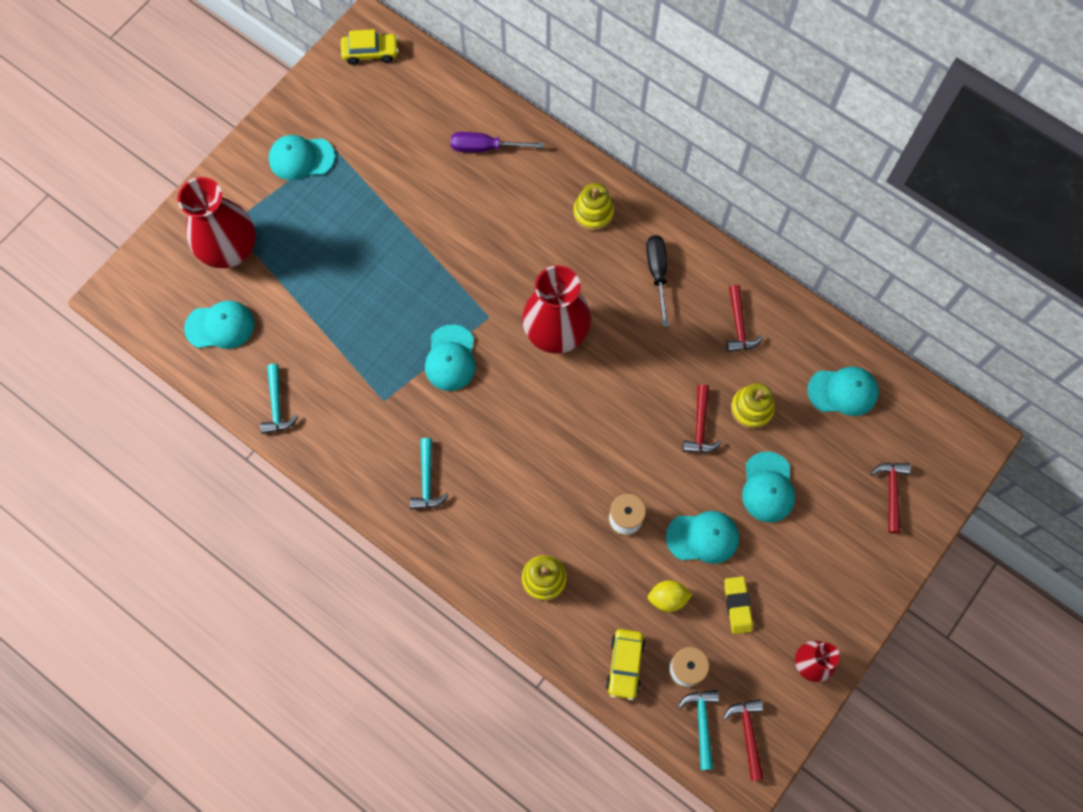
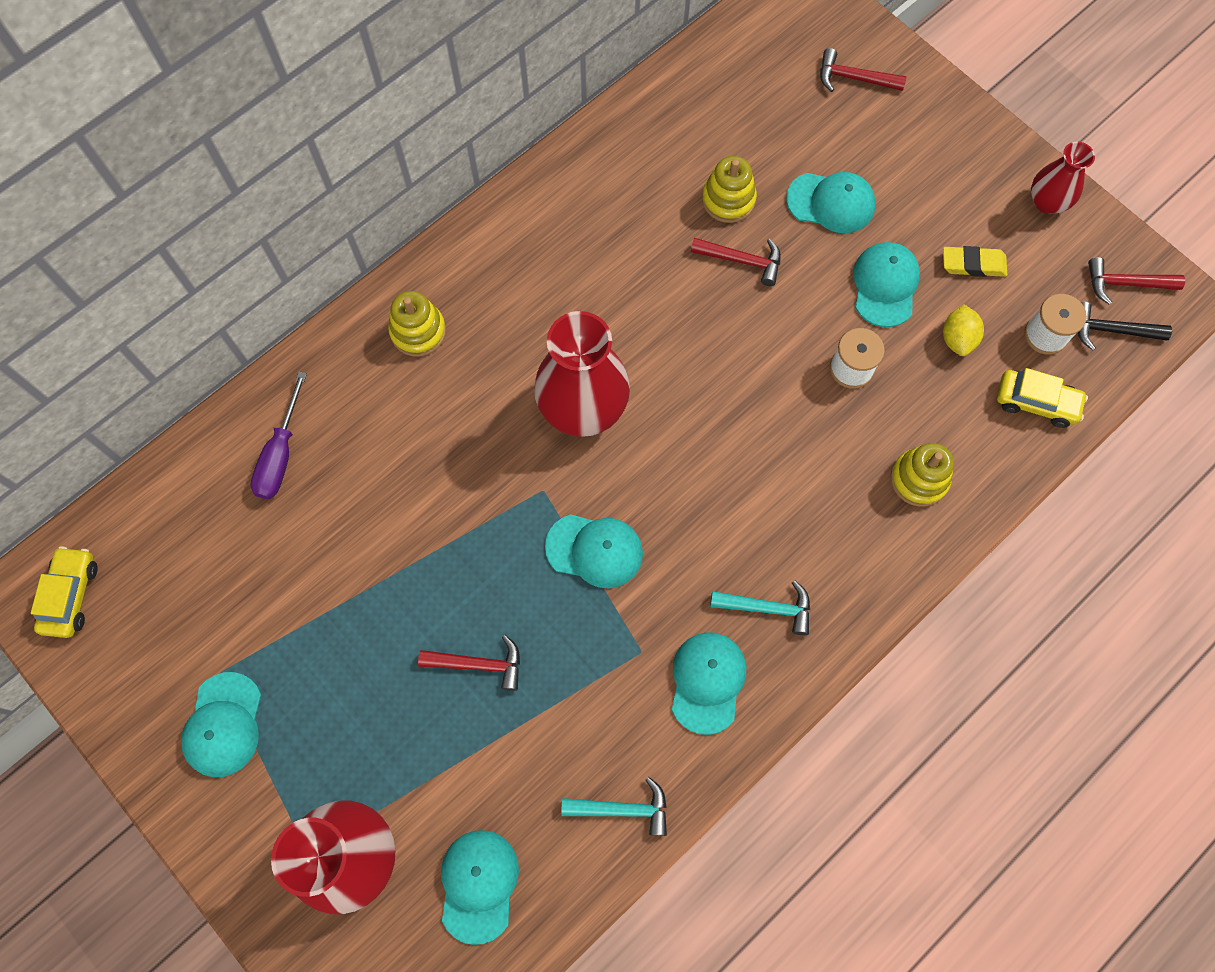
camera: 80 degrees left, 0 degrees up
black screwdriver [646,235,669,327] -> none
turquoise hammer [678,690,719,770] -> black hammer [1078,302,1172,350]
red hammer [726,285,763,352] -> red hammer moved to [418,635,520,691]
turquoise cap [807,366,879,416] -> turquoise cap moved to [672,632,746,735]

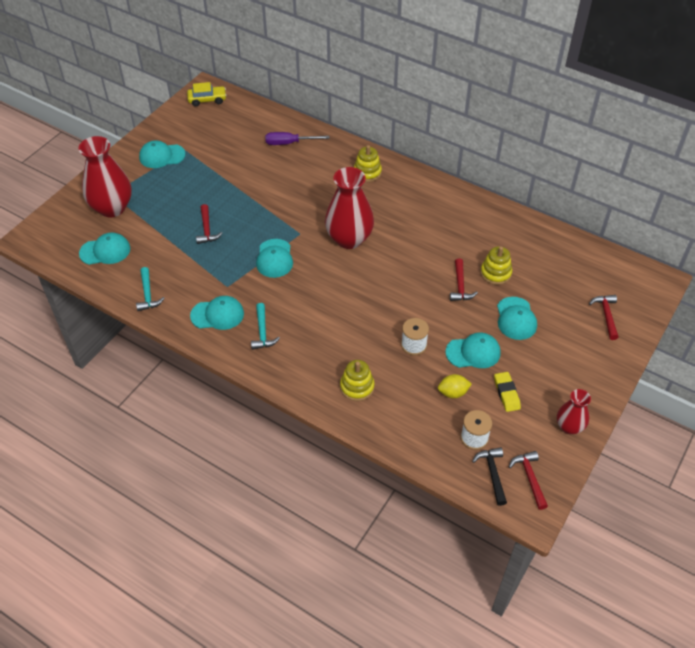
camera: 75 degrees right, 20 degrees down
yellow car [997,368,1088,428] -> none

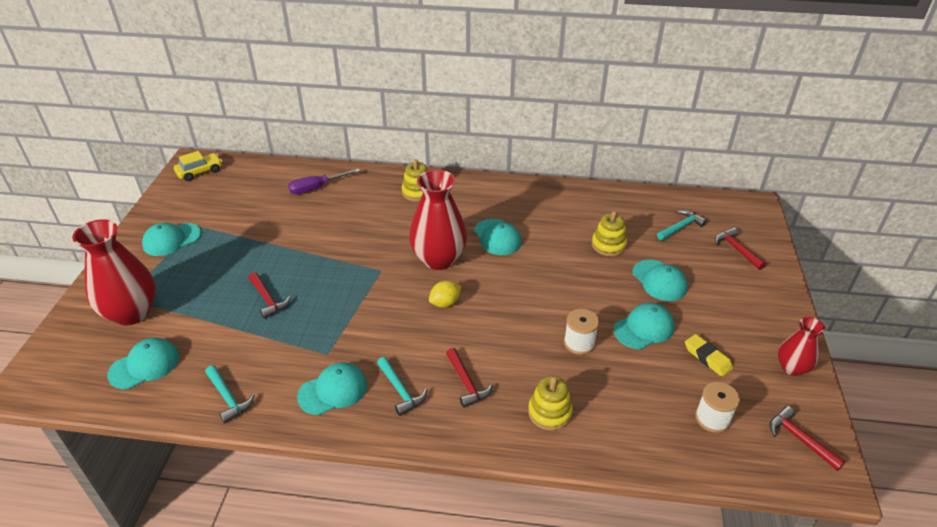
camera: 25 degrees left, 10 degrees down
turquoise cap [256,239,293,278] -> turquoise cap moved to [474,219,522,255]
yellow lemon [438,374,472,398] -> yellow lemon moved to [429,281,461,307]
red hammer [450,258,478,301] -> red hammer moved to [446,348,493,408]
black hammer [472,447,507,506] -> none
none -> turquoise hammer [657,210,707,240]

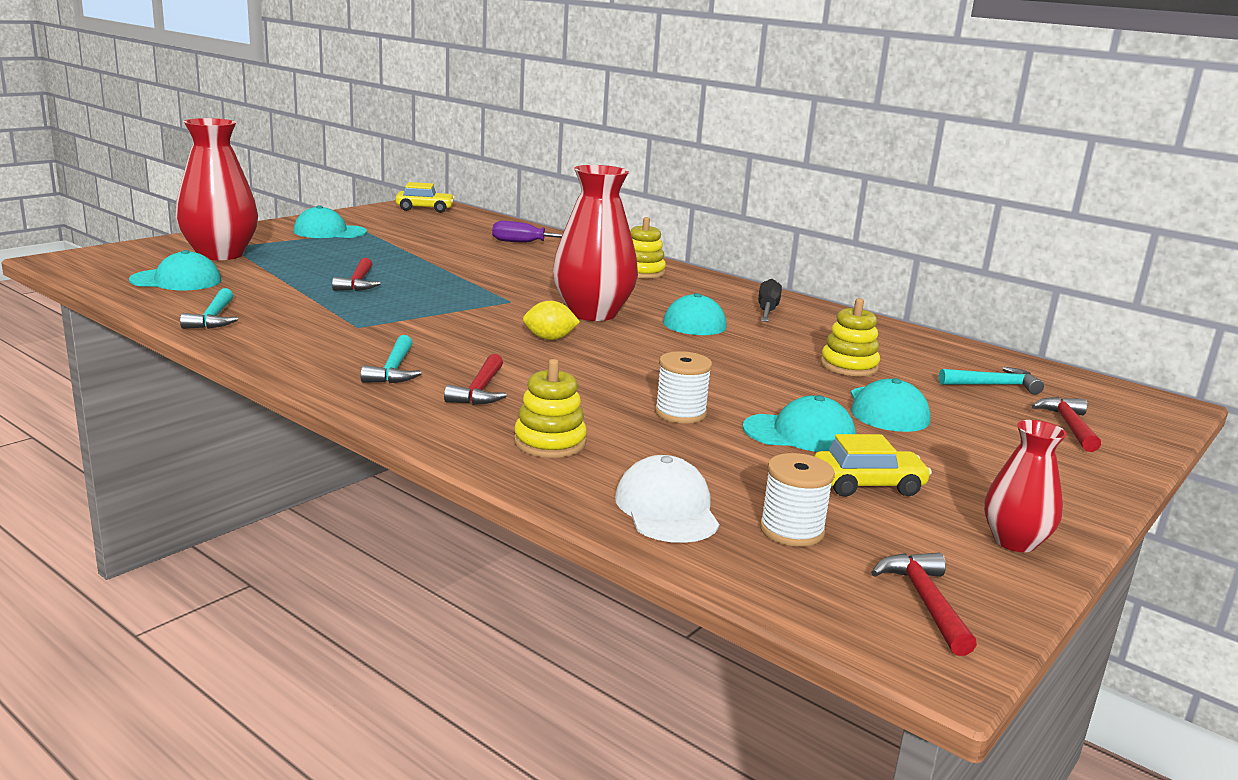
camera: 30 degrees right, 20 degrees down
turquoise cap [297,362,367,415] -> none
yellow eraser [685,334,733,377] -> yellow car [814,434,932,497]
none -> white cap [615,455,720,543]
none -> black screwdriver [758,279,782,322]

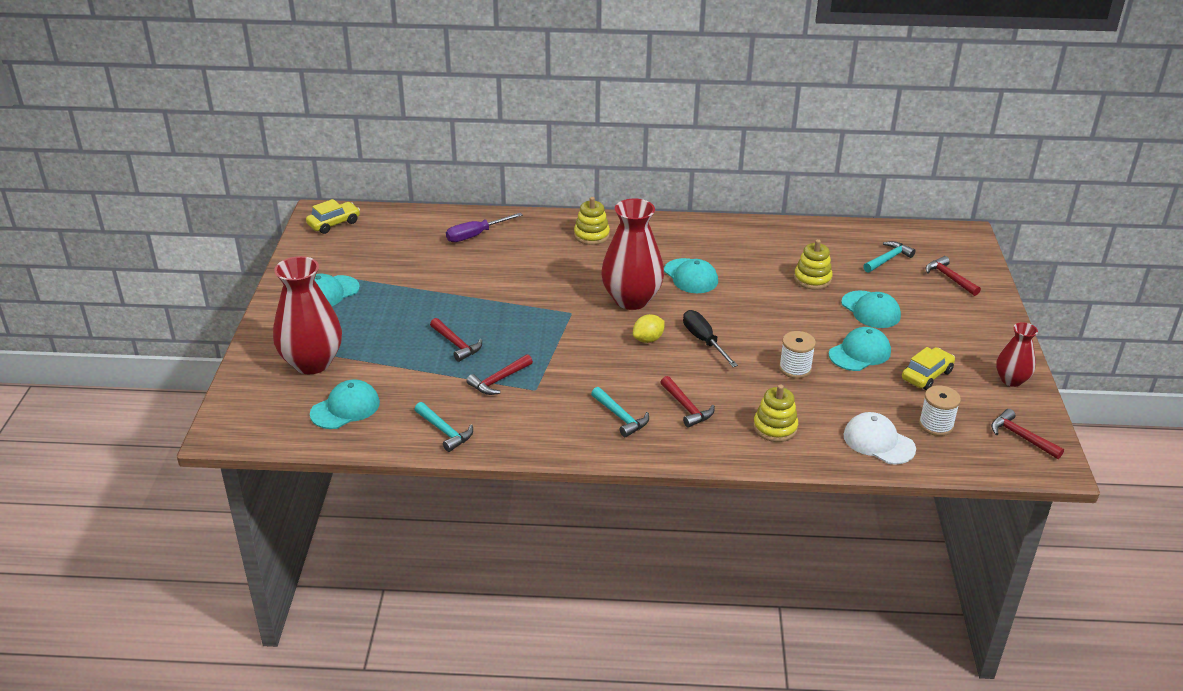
camera: 35 degrees left, 15 degrees up
black screwdriver [758,279,782,322] -> black screwdriver moved to [683,310,738,367]
none -> red hammer [467,354,533,395]

